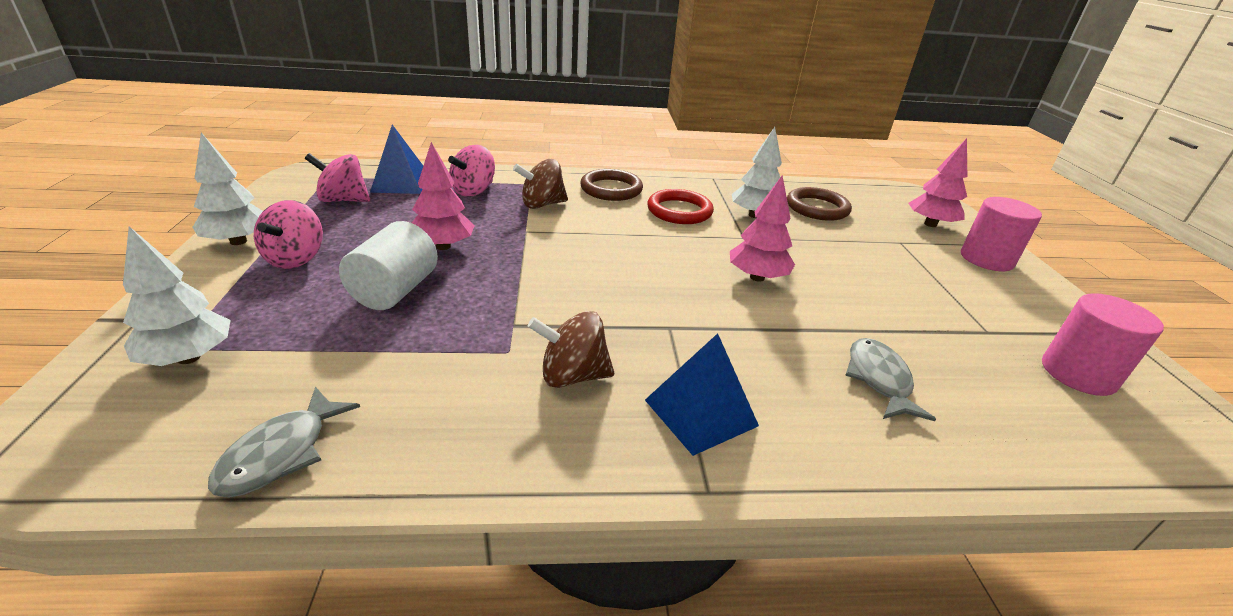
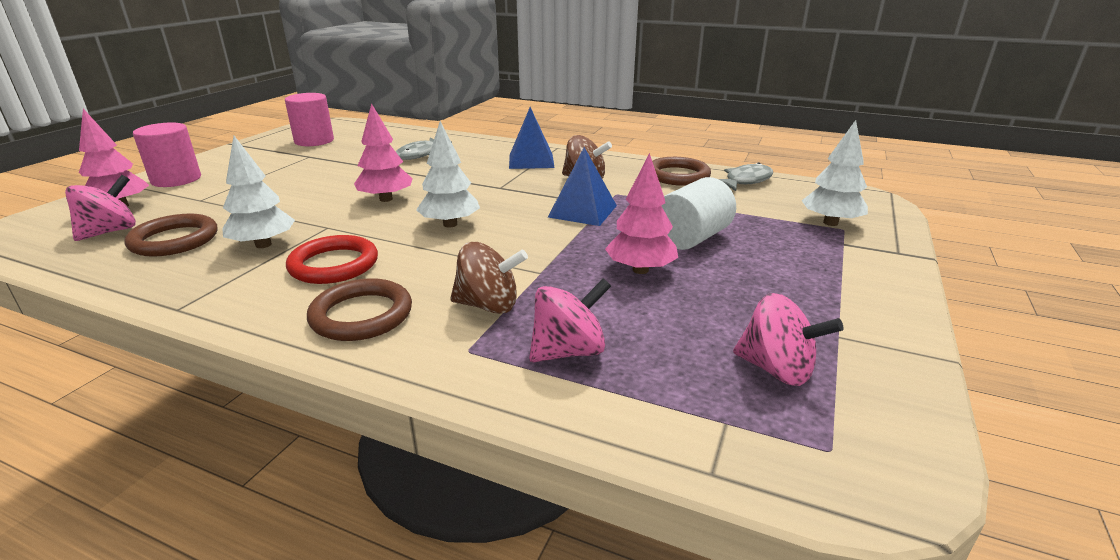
camera: 150 degrees left, 5 degrees down
white tree [193,133,263,245] -> white tree moved to [416,121,480,227]
pink spinning top [254,200,323,269] -> pink spinning top moved to [65,175,136,241]
blue pyramid [370,125,423,194] -> blue pyramid moved to [548,147,617,226]
none -> brown ring [652,157,711,186]

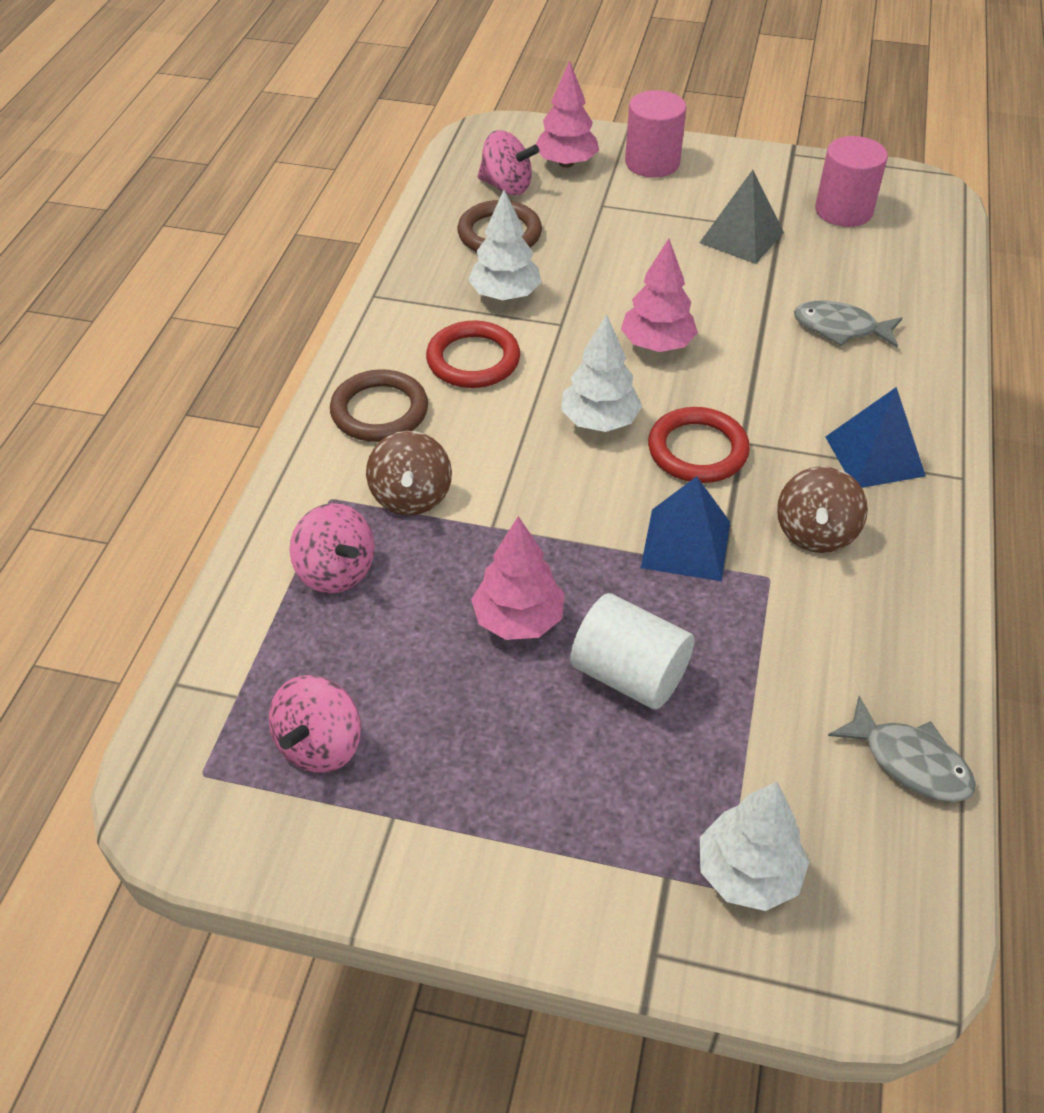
camera: 80 degrees right, 20 degrees up
brown ring [652,157,711,186] -> none
none -> red ring [648,407,750,483]
none -> grey pyramid [699,170,784,264]

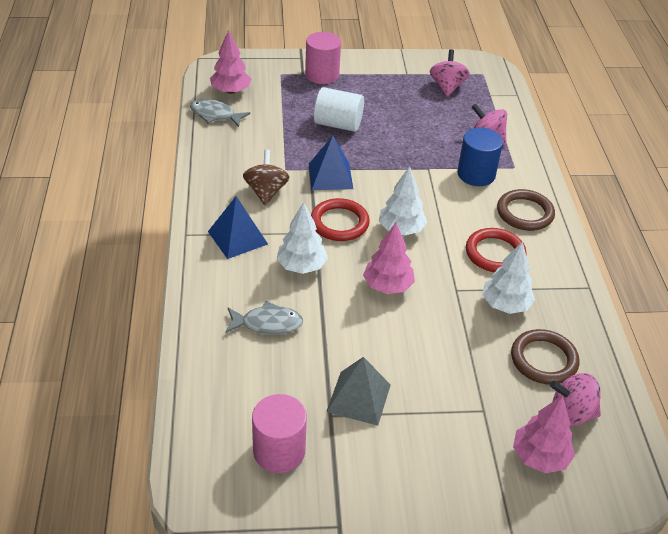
camera: 160 degrees right, 5 degrees down
brown spinning top [366,431,452,515] -> blue cylinder [457,128,503,186]
pink tree [471,516,565,640] -> pink tree moved to [210,30,251,94]
pink cylinder [625,90,686,178] -> pink cylinder moved to [305,32,341,84]
white tree [700,782,809,911] -> white tree moved to [277,202,328,274]

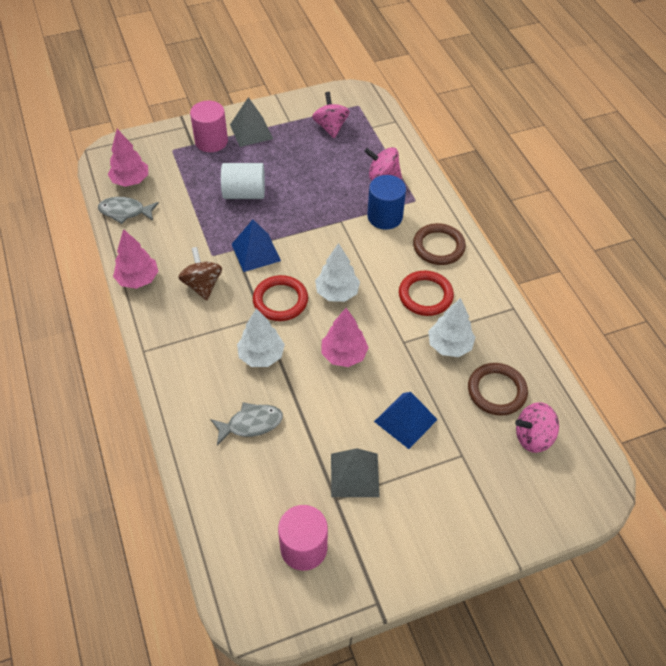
camera: 15 degrees left, 10 degrees up
blue pyramid [208,196,268,259] -> blue pyramid moved to [374,392,438,449]
pink tree [513,395,575,473] -> pink tree moved to [113,229,158,289]
none -> grey pyramid [230,97,273,147]

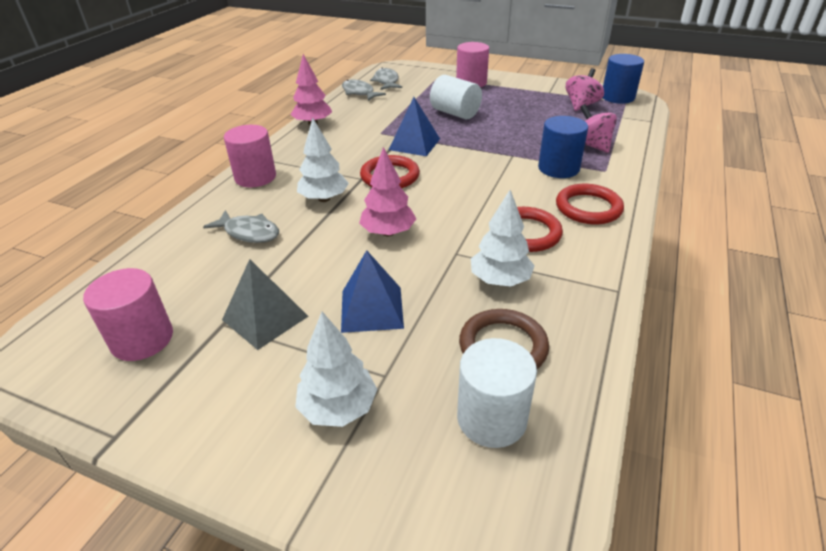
camera: 45 degrees right, 15 degrees down
pink tree [108,129,148,187] -> grey fish [370,68,402,90]
brown spinning top [178,247,222,300] -> none
grey pyramid [230,97,273,147] -> none
white tree [315,243,360,302] -> white tree moved to [295,312,377,427]
brown ring [413,223,466,265] -> red ring [556,184,624,224]
pink spinning top [515,402,559,453] -> white cylinder [457,338,537,448]
none -> pink cylinder [224,125,276,187]
none -> blue cylinder [603,54,644,104]

